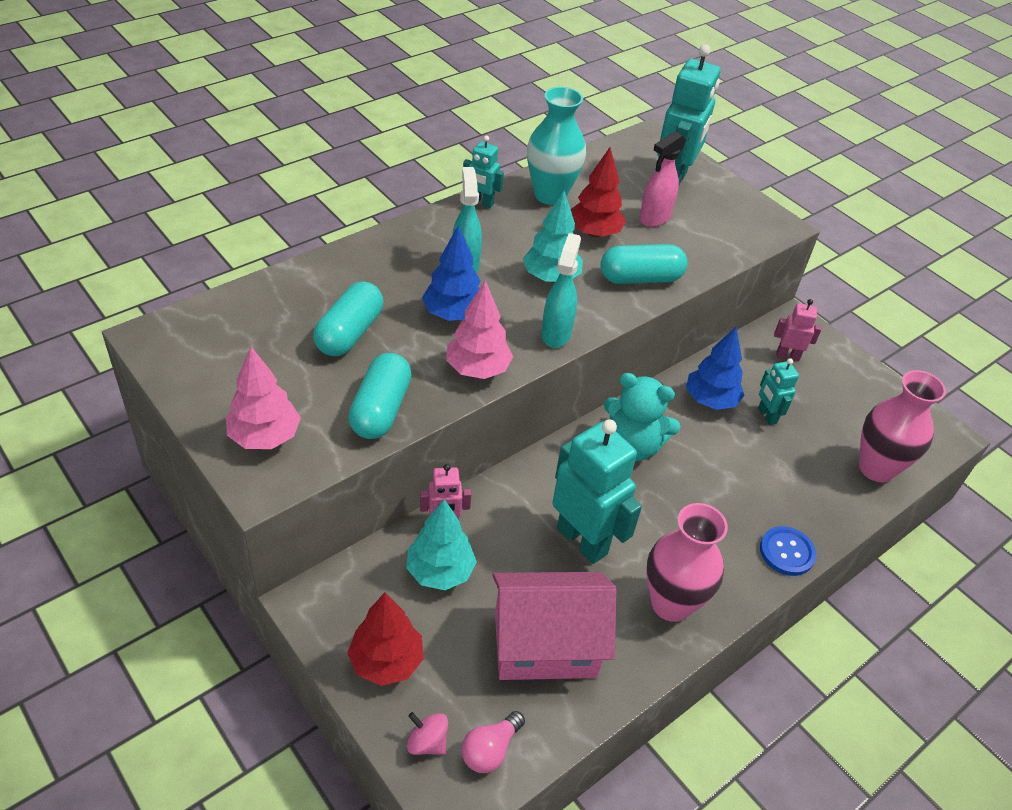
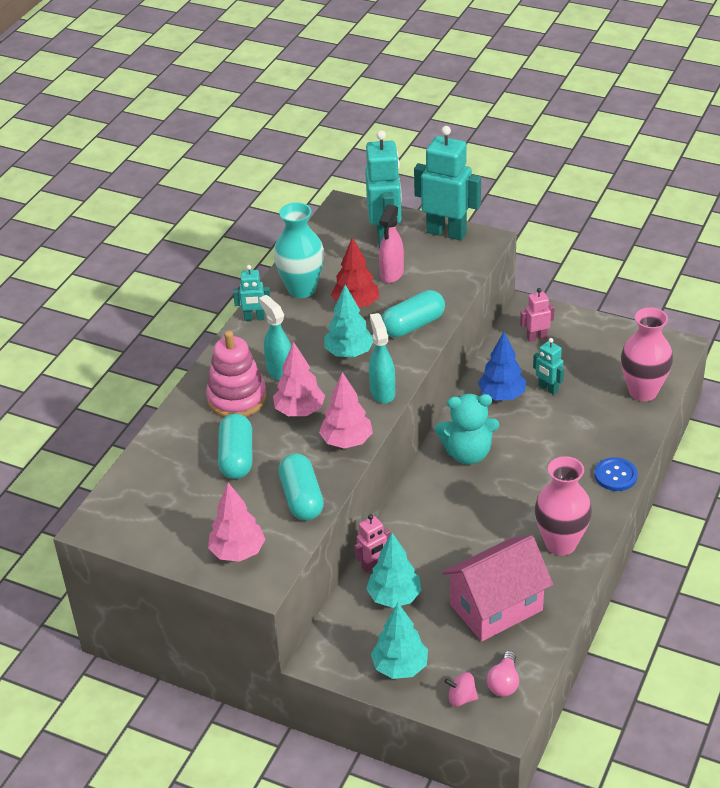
camera: 20 degrees left, 5 degrees down
red tree [347,592,424,686] -> turquoise tree [371,603,428,679]
blue tree [422,225,481,321] -> pink tree [273,342,325,416]
turquoise robot [552,419,642,564] -> turquoise robot moved to [414,126,481,240]
none -> pink stacking toy [206,331,266,417]

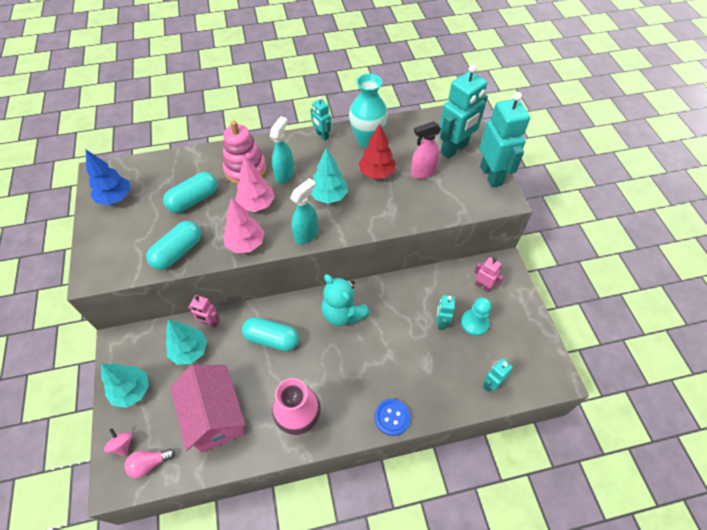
camera: 50 degrees right, 15 degrees up
pink tree [208,483,265,562] -> none
turquoise capsule [382,290,445,338] -> turquoise capsule moved to [242,317,299,351]
pink house [442,535,553,641] -> pink house turned 45 degrees clockwise [170,365,246,453]
blue tree [478,332,526,401] -> blue tree moved to [86,150,130,205]
pink vase [621,307,673,401] -> turquoise robot [483,358,513,392]
none -> turquoise pawn [461,297,492,336]

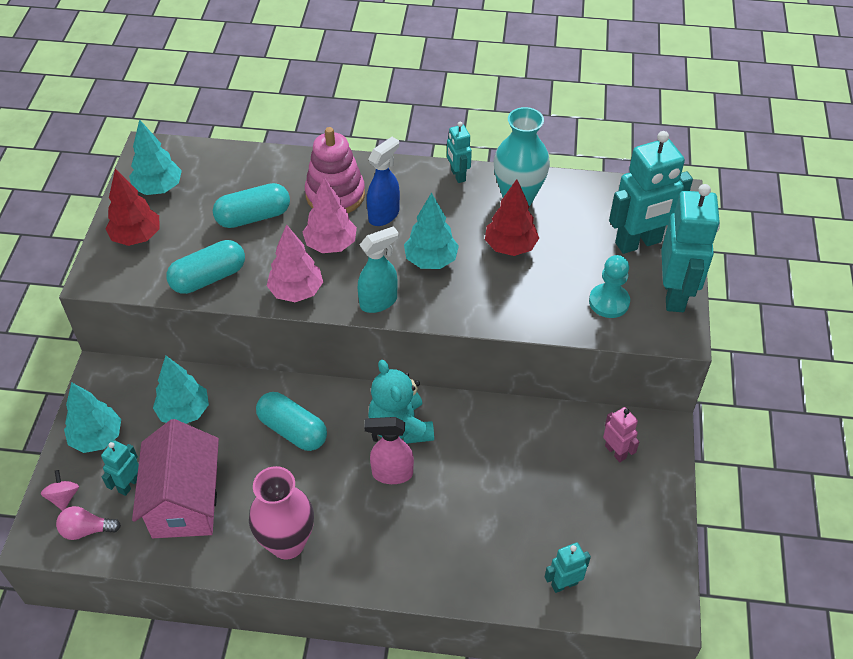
camera: 20 degrees right, 5 degrees down
blue tree [86,150,130,205] -> turquoise tree [129,119,182,195]
pink robot [188,295,219,327] -> none
turquoise spray bottle [270,116,294,183] -> blue spray bottle [367,137,400,226]
blue button [375,399,410,436] -> none
pink spray bottle [411,121,441,179] -> pink spray bottle moved to [364,417,414,484]
turquoise robot [436,295,455,330] -> turquoise robot moved to [101,440,139,496]
turquoise pawn [461,297,492,336] -> turquoise pawn moved to [589,255,630,318]
none -> red tree [105,169,160,246]

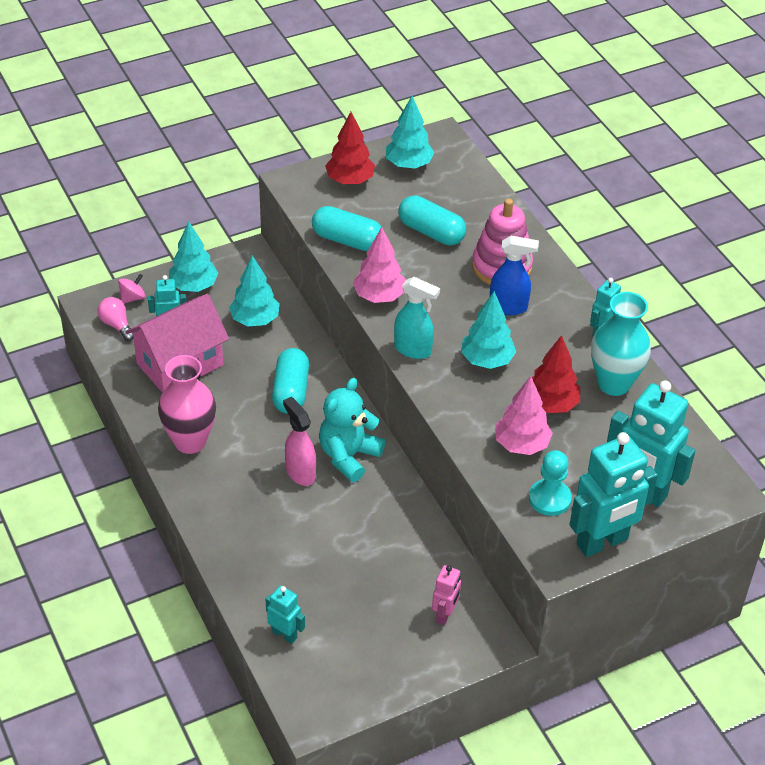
camera: 55 degrees right, 5 degrees down
pink tree [303,177,357,253] -> pink tree moved to [495,376,553,455]

